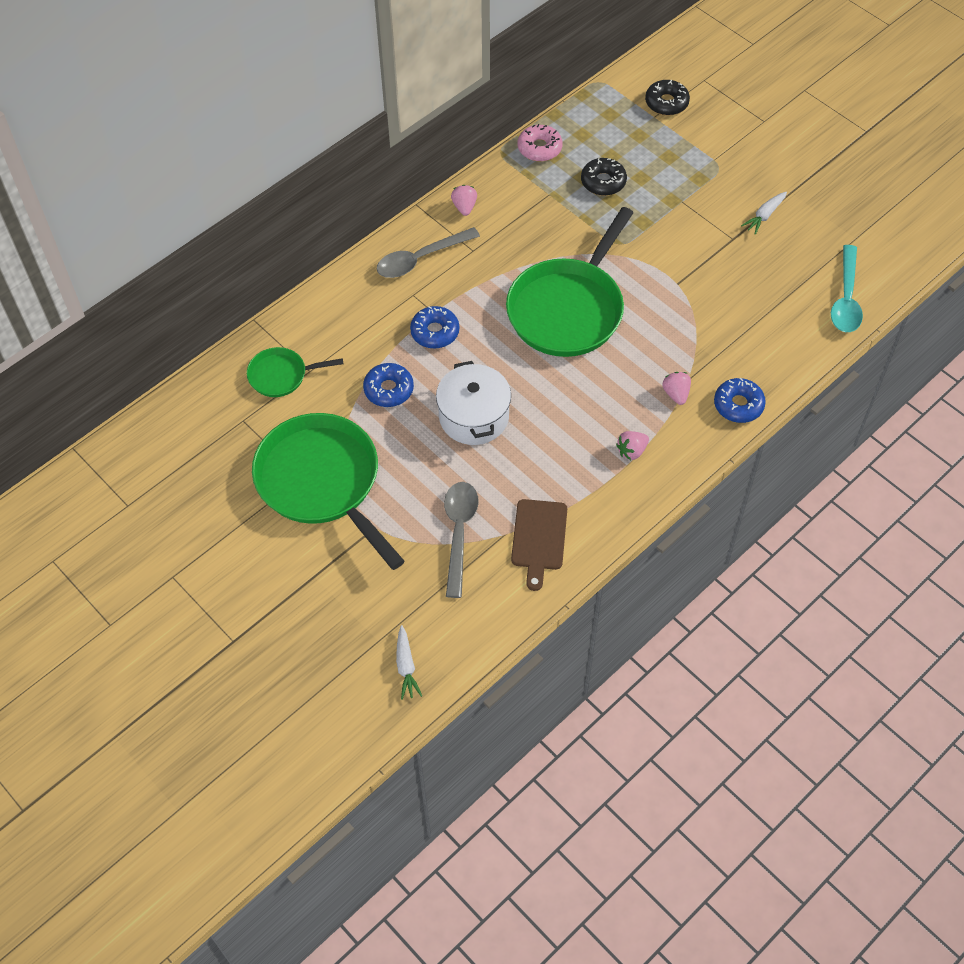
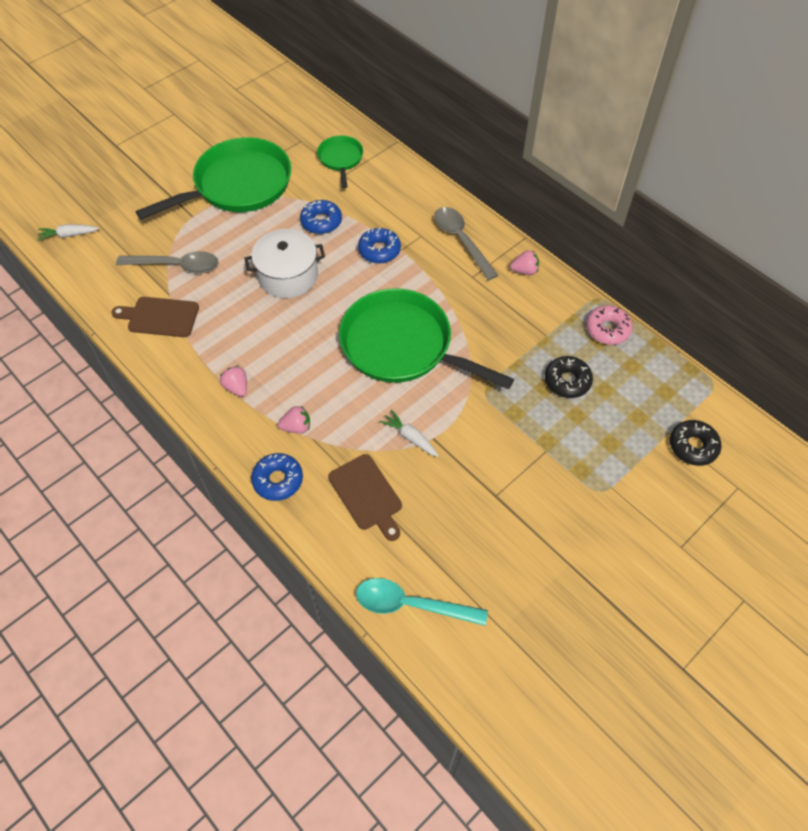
camera: 90 degrees right, 0 degrees up
white carrot [741,192,787,235] -> white carrot moved to [380,410,438,457]
none -> brown cutting board [328,454,402,541]

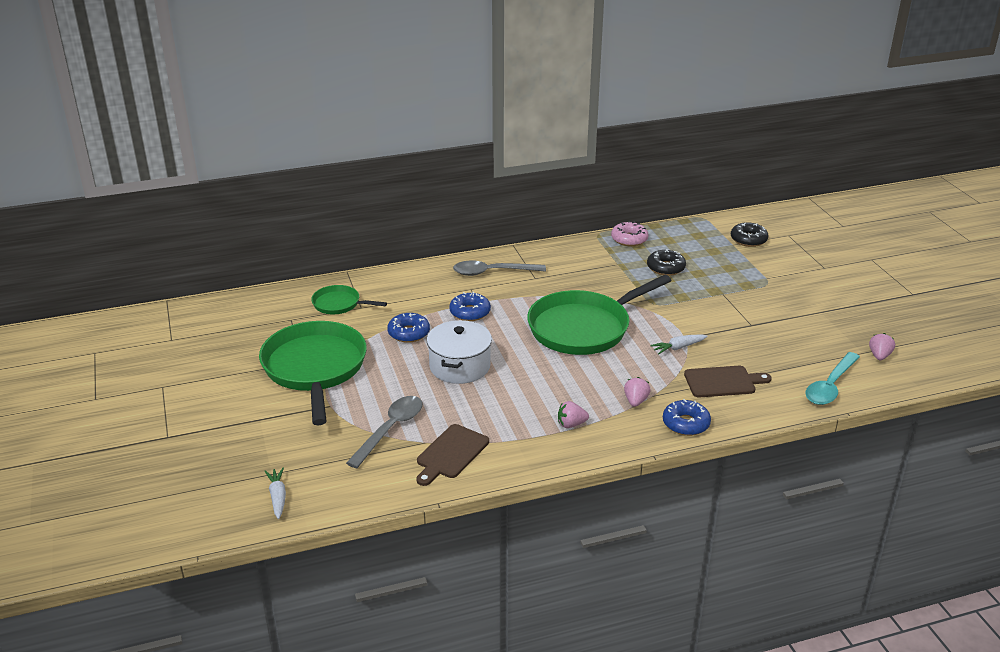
camera: 65 degrees left, 25 degrees down
white carrot [37,224,99,241] -> white carrot turned 150 degrees clockwise [265,467,286,519]
pink strawberry [510,250,539,275] -> pink strawberry moved to [869,333,895,360]

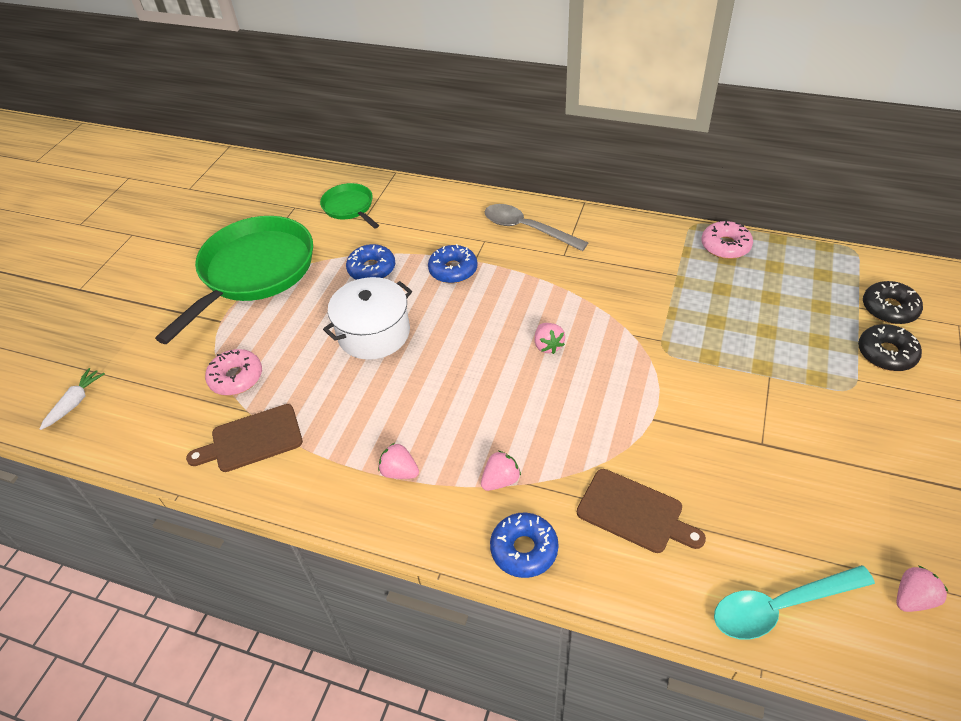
camera: 40 degrees right, 15 degrees up
grey spoon [346,396,423,468] -> pink donut [205,349,262,395]
green pan [527,275,672,355] -> pink strawberry [535,323,565,354]
black donut [647,249,686,276] -> black donut moved to [858,324,922,371]
white carrot [650,335,707,354] -> none

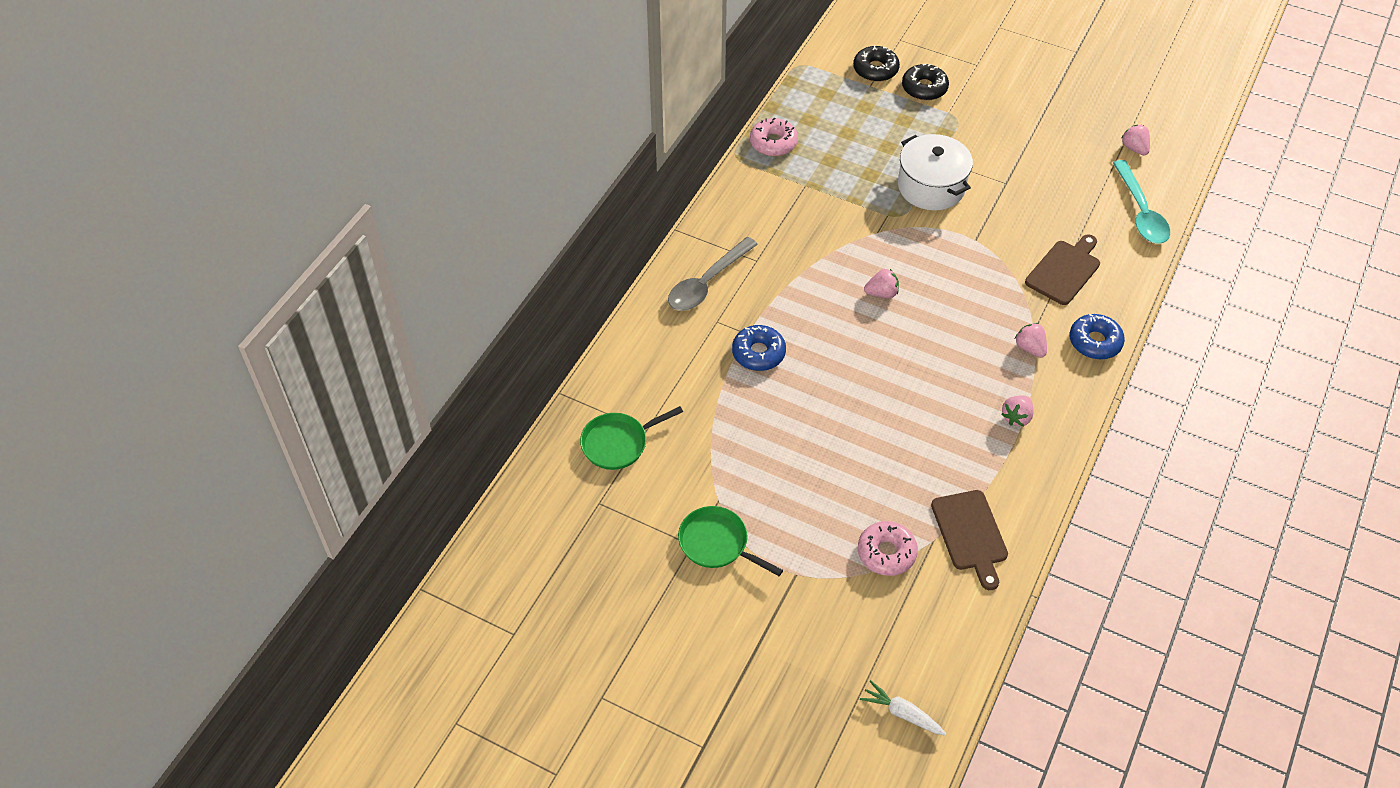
camera: 85 degrees left, 5 degrees up
green pan [155,216,313,344] -> green pan [678,506,783,576], size x0.49
white pot [323,277,412,360] -> white pot moved to [898,134,973,210]
blue donut [346,244,395,280] -> none

